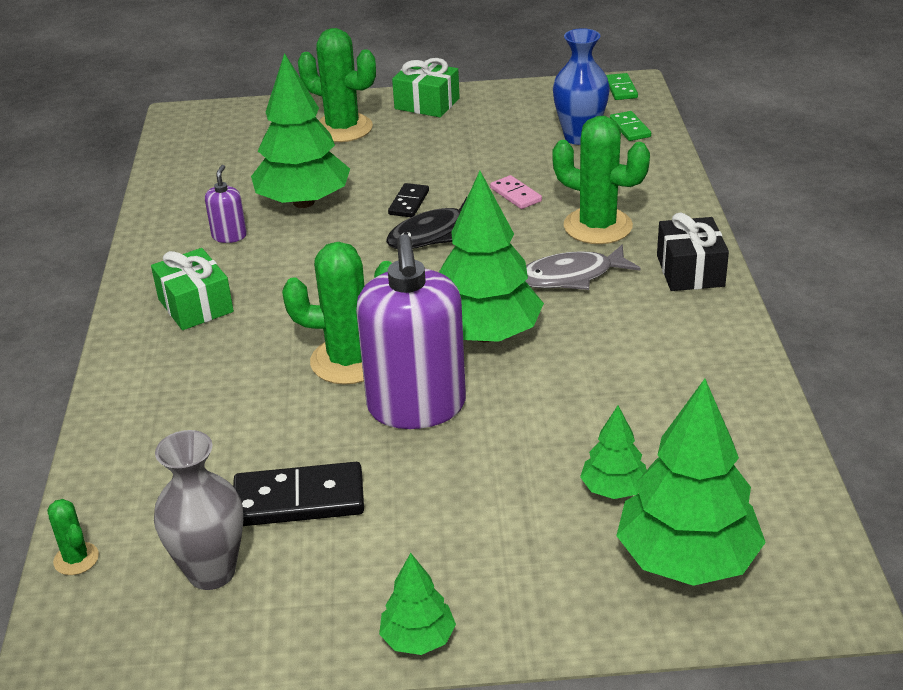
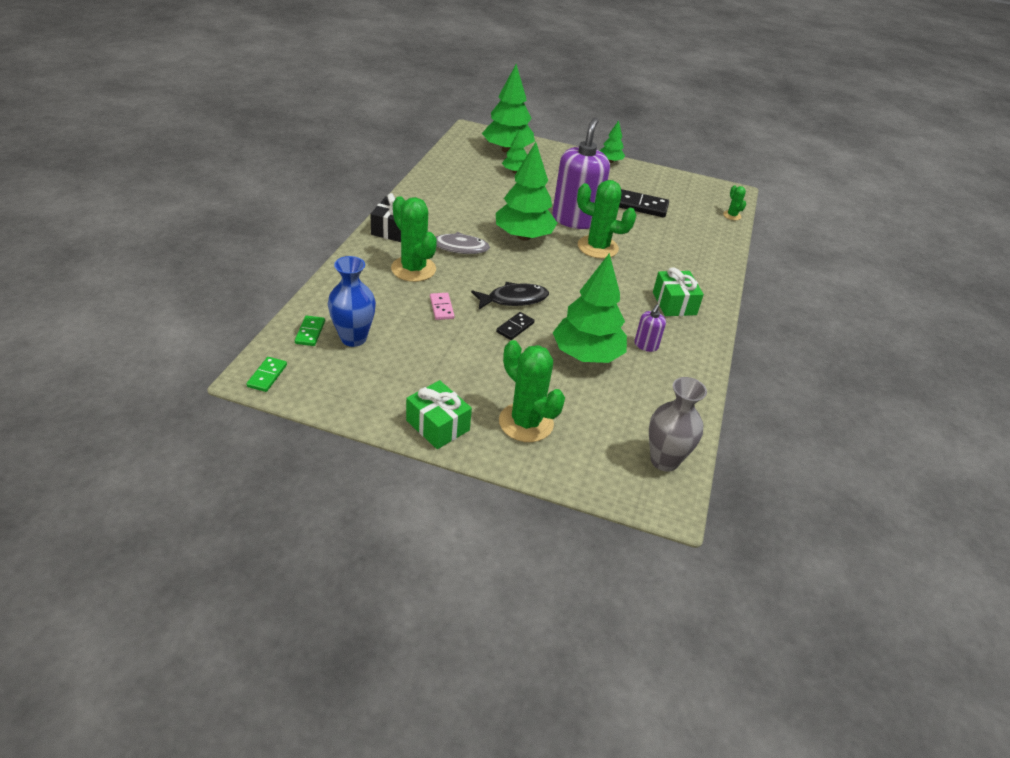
camera: 165 degrees left, 5 degrees up
grey vase [154,430,243,590] -> grey vase moved to [649,377,707,472]

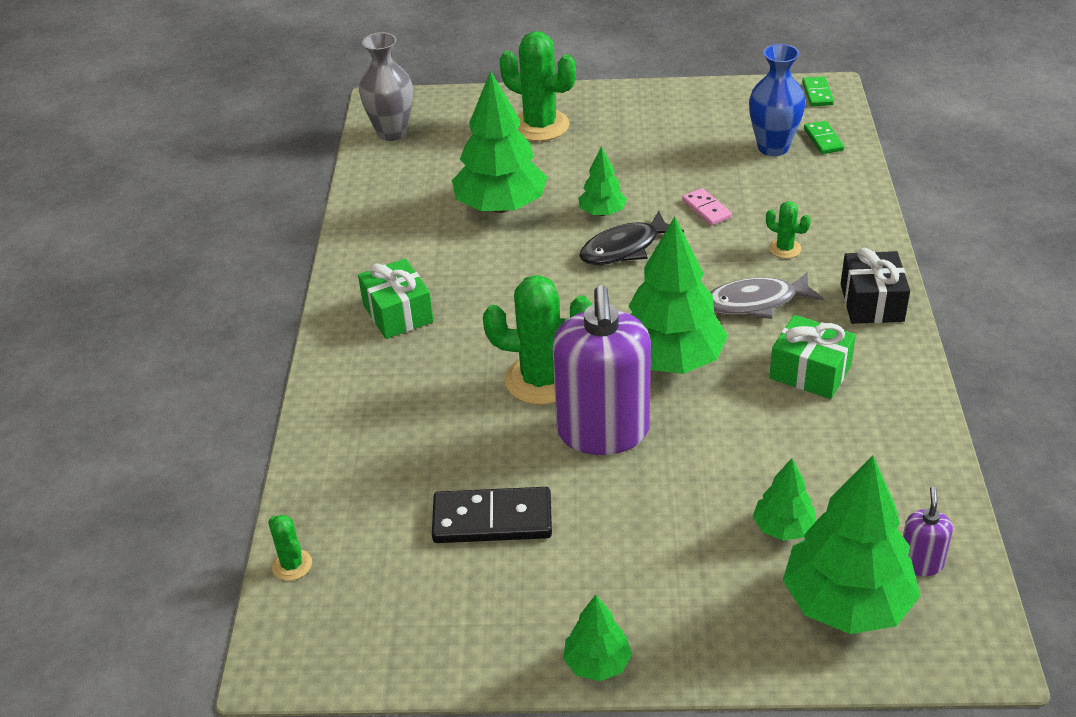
camera: 170 degrees right, 0 degrees up
green cactus [391,196,437,282] -> green cactus [766,201,811,258], size x0.48
green gift [406,380,472,449] -> green gift moved to [769,315,856,399]
black domino [496,312,534,340] -> green tree [578,146,627,216]
purple soap dispenser [634,304,666,352] -> purple soap dispenser moved to [903,486,953,576]

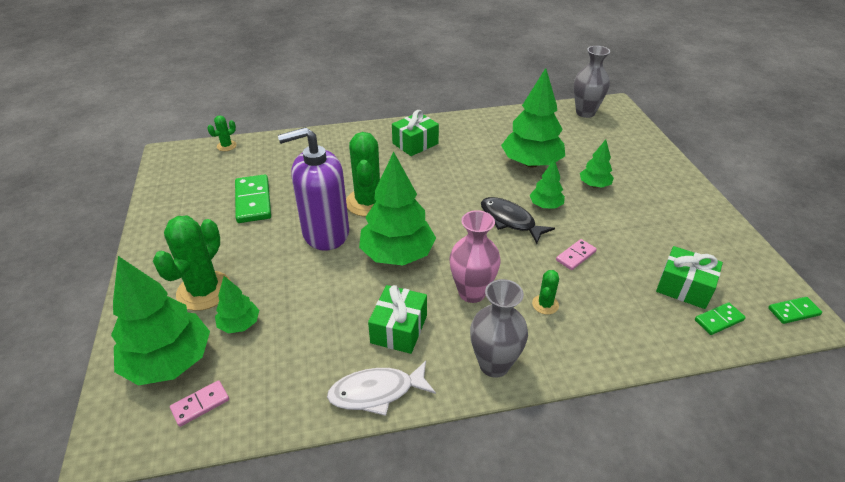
camera: 75 degrees right, 0 degrees up
black domino [432,487,552,543] -> green domino [235,174,271,223]
green cactus [500,31,576,141] -> green cactus moved to [153,216,231,311]
green tree [563,595,632,681] -> green tree moved to [580,140,614,188]
grey fish [710,272,824,319] -> pink vase [449,210,501,303]
blue vase [749,44,806,156] -> green gift [656,246,723,309]
black gift [841,248,910,324] -> grey vase [470,279,528,378]
purple soap dispenser [903,486,953,576] -> pink domino [170,380,229,427]
none -> white fish [327,361,436,416]

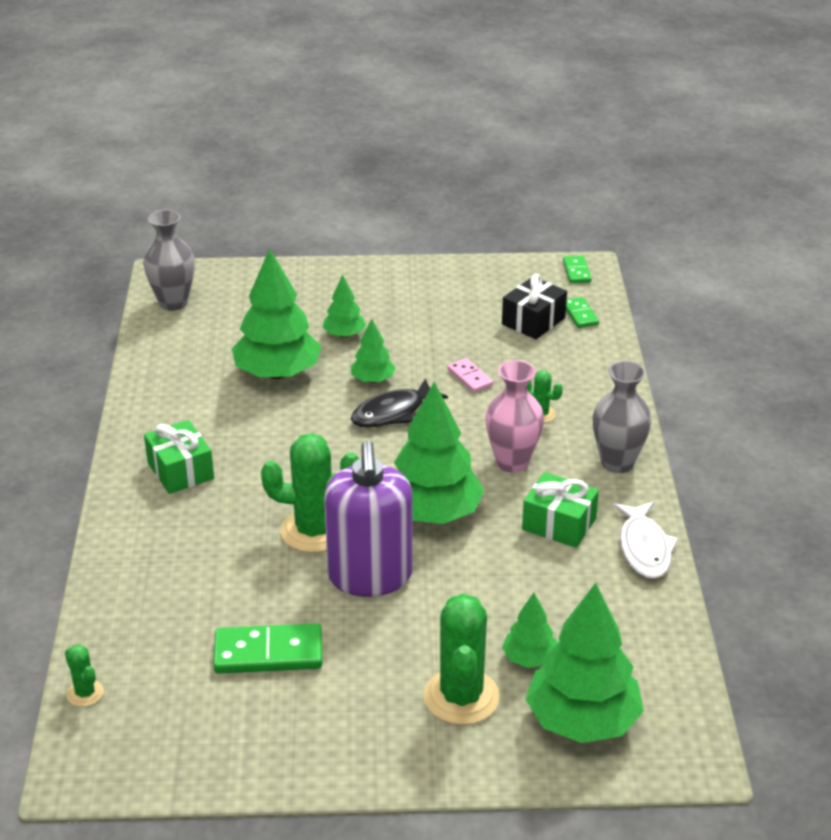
camera: 80 degrees left, 5 degrees down
green cactus [153,216,231,311] -> green cactus turned 60 degrees clockwise [423,593,500,725]
pink domino [170,380,229,427] -> none
green gift [656,246,723,309] -> black gift [502,274,567,339]

